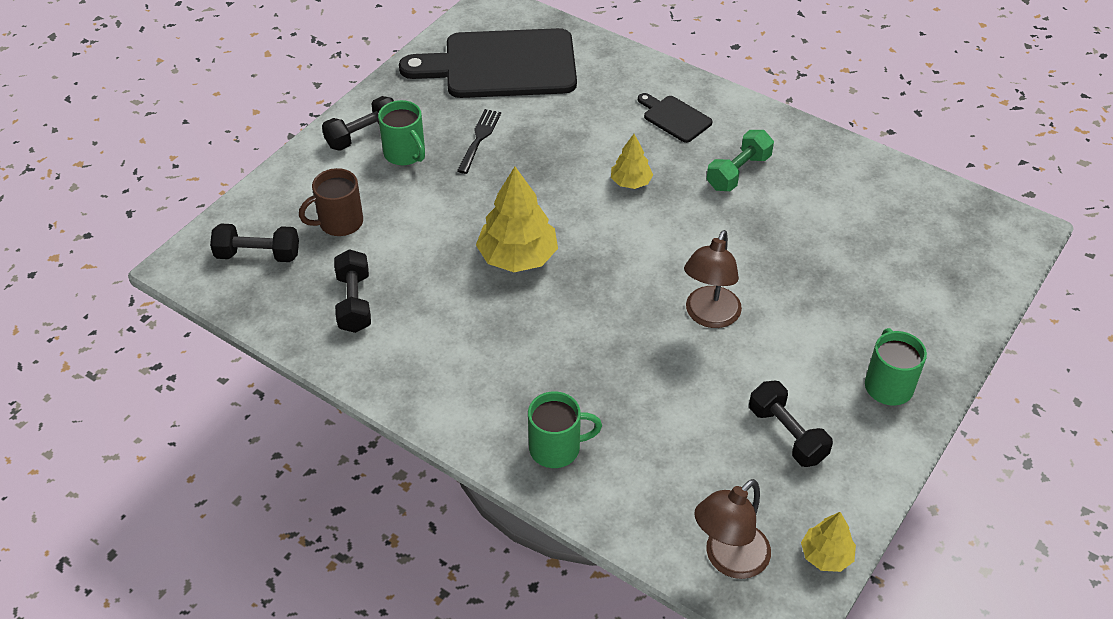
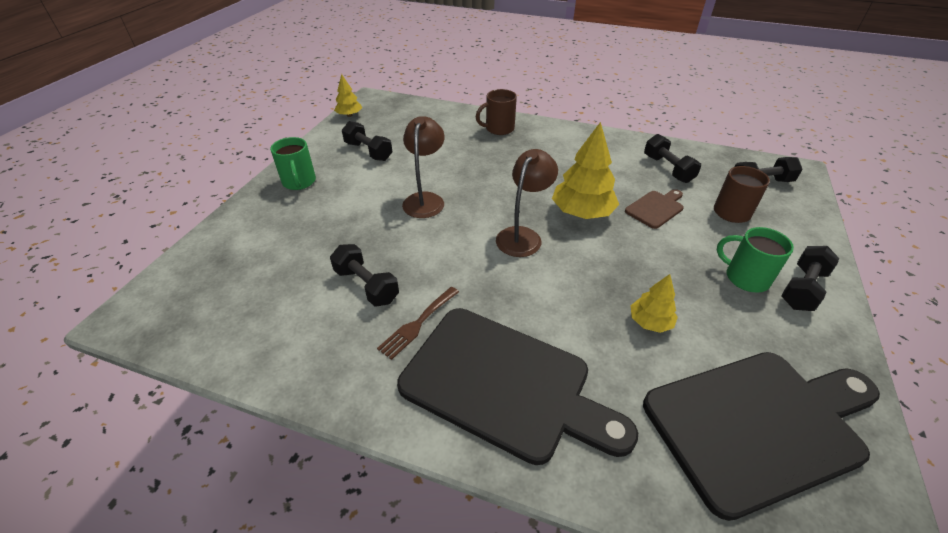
camera: 165 degrees right, 5 degrees down
black fork [457,109,501,174] -> none
green mug [528,391,602,468] -> brown mug [476,89,517,135]
yellow tree [611,134,653,189] -> yellow tree moved to [631,274,678,333]
black cutting board [638,93,713,143] -> black cutting board [397,308,638,465], size x2.26
brown lamp [694,479,771,579] -> brown lamp moved to [496,149,558,257]
green dumbbell [706,130,774,191] -> brown fork [377,287,459,360]
none -> black dumbbell [330,244,399,306]
none -> brown cutting board [625,189,684,229]

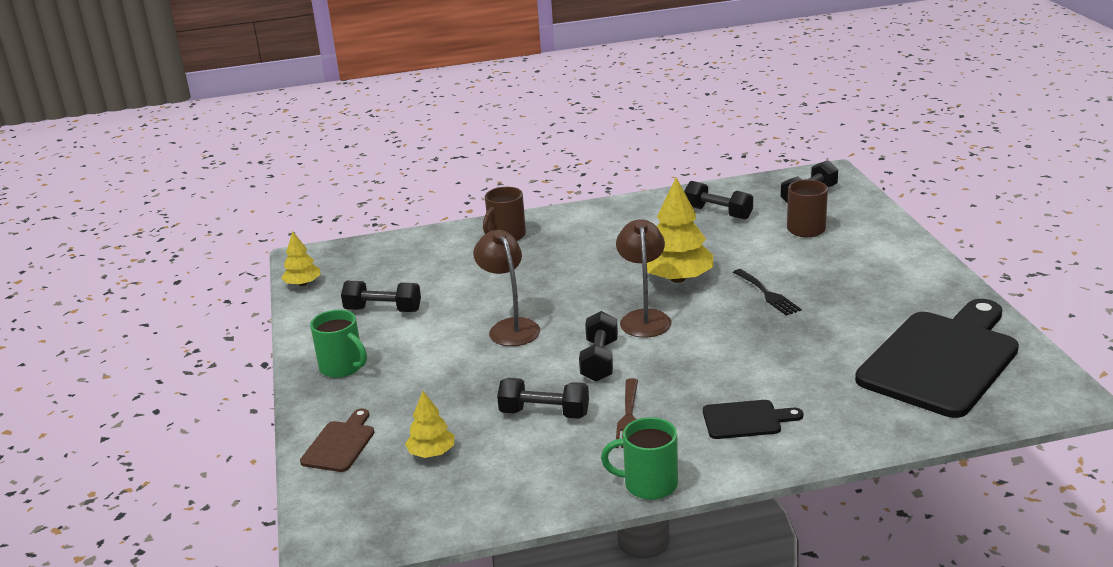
camera: 30 degrees left, 15 degrees down
black cutting board [397,308,638,465] -> black cutting board [703,400,803,439], size x0.44
brown cutting board [625,189,684,229] -> brown cutting board moved to [300,408,375,472]
yellow tree [631,274,678,333] -> yellow tree moved to [405,391,454,458]
green mug [717,227,794,293] -> green mug moved to [601,417,678,500]
black dumbbell [781,246,840,311] -> black dumbbell moved to [579,311,618,382]
none -> black fork [733,269,801,316]

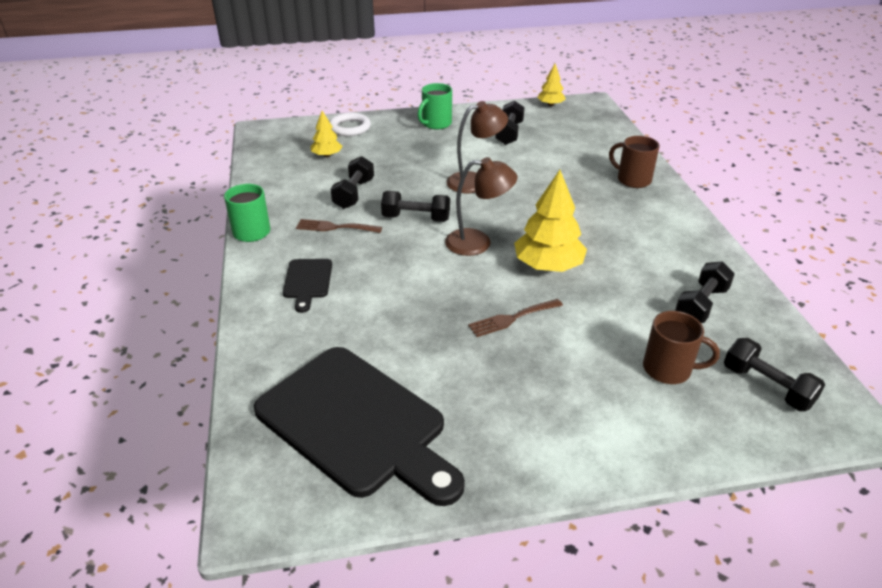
camera: 90 degrees right, 10 degrees up
brown cutting board [300,408,375,472] -> white ring [329,113,371,136]
black fork [733,269,801,316] -> brown fork [468,299,563,337]

